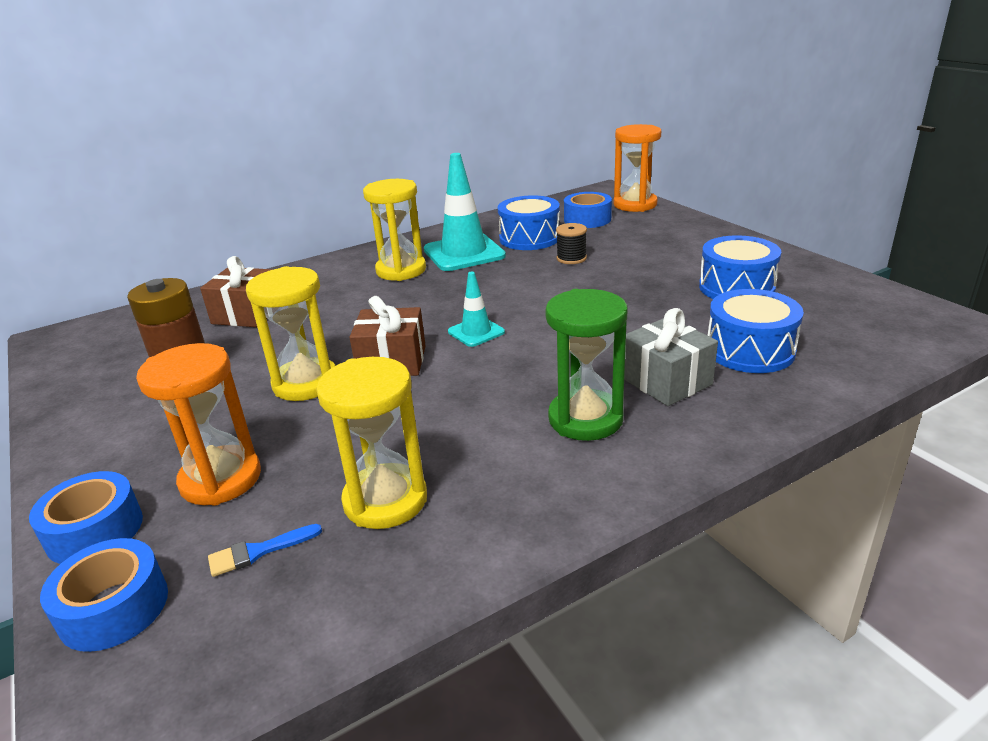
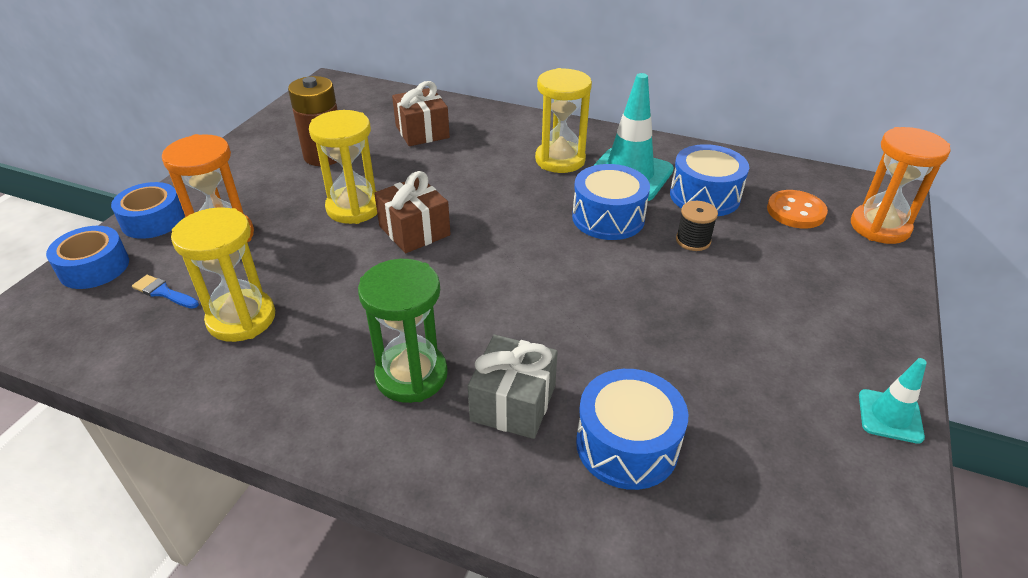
camera: 50 degrees right, 10 degrees up
turquoise traffic cone [448,272,505,347] -> turquoise traffic cone moved to [859,358,927,444]
blue tape [564,192,612,228] -> orange button [767,190,828,228]
blue drum [699,235,782,299] -> blue drum moved to [572,164,650,240]

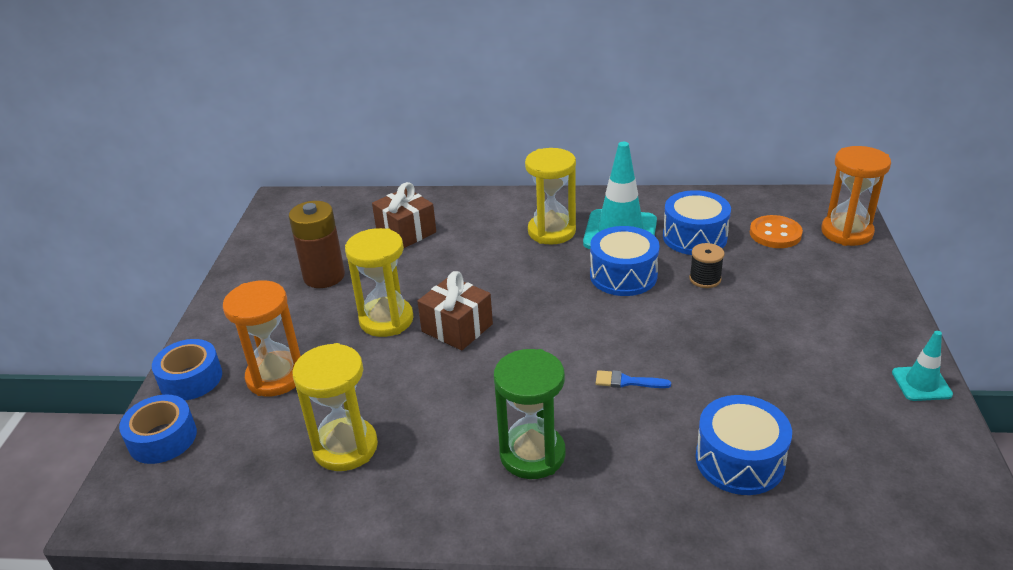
camera: 15 degrees left, 5 degrees down
blue brush [132,275,199,309] -> blue brush moved to [596,370,671,388]
grey gift [468,335,558,439] -> none

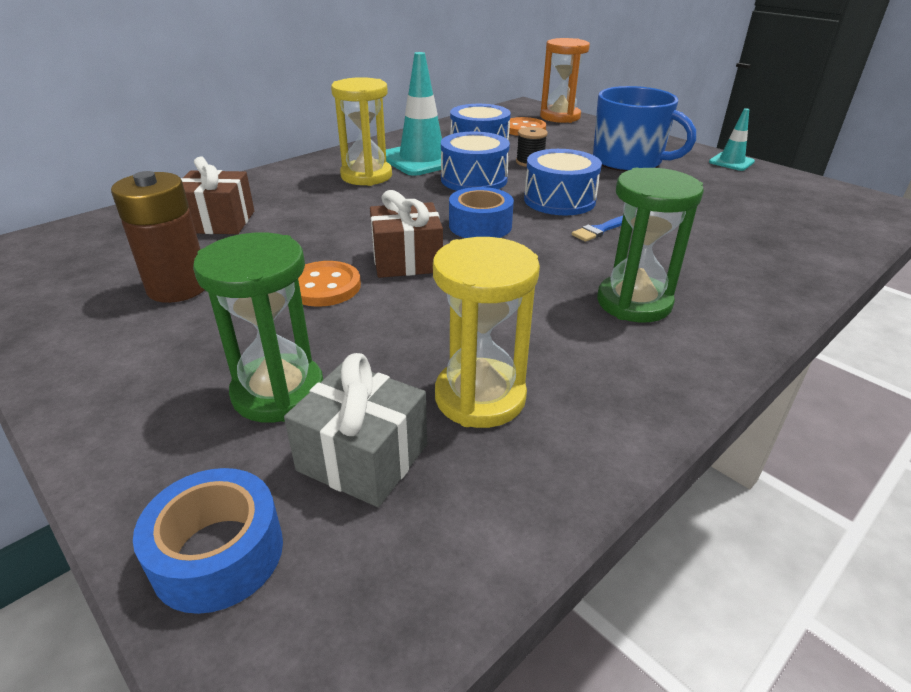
camera: 50 degrees left, 0 degrees up
blue tape [152,339,222,400] -> blue tape moved to [449,187,514,238]
orange hourglass [223,280,301,396] -> green hourglass [193,232,323,422]
yellow hourglass [345,228,414,337] -> orange button [298,261,361,307]
blue drum [696,395,792,495] -> blue drum moved to [524,149,602,215]
none -> grey gift [284,353,427,507]
none -> blue mug [593,86,696,171]

